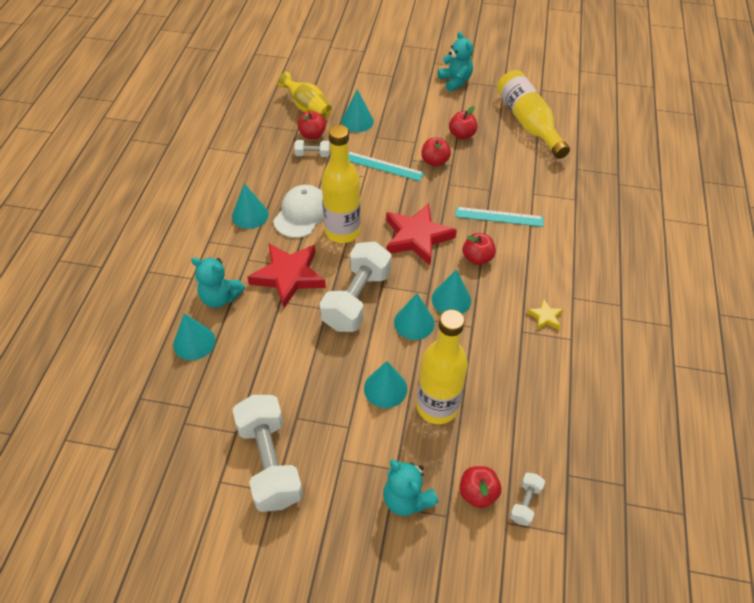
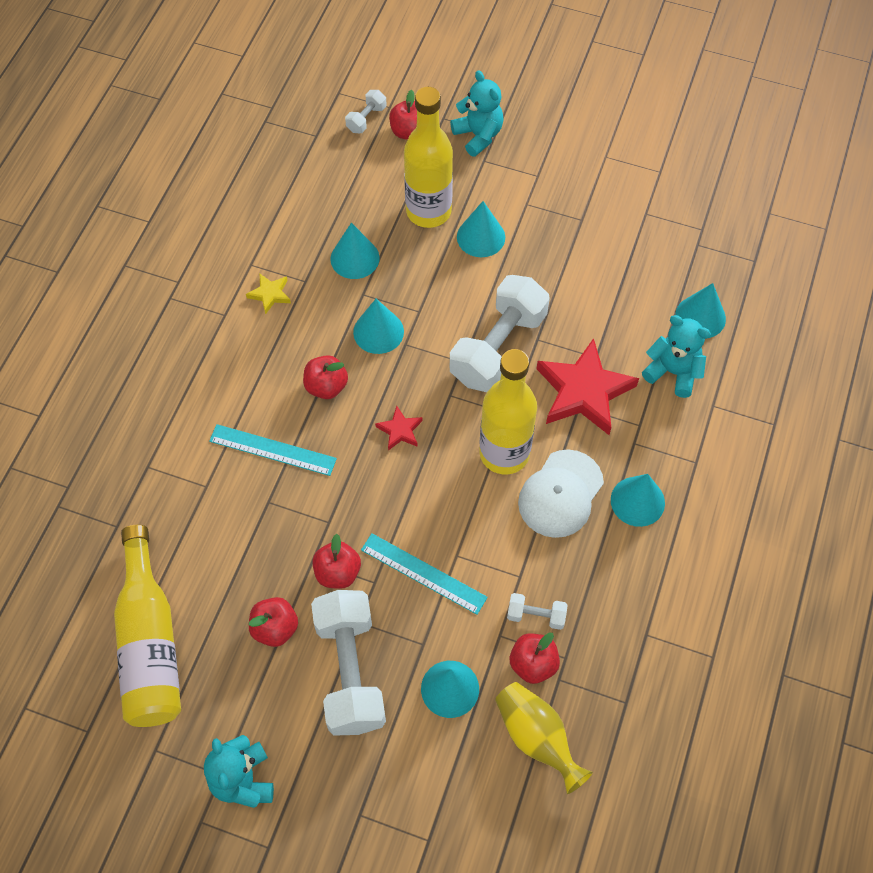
camera: 170 degrees left, 10 degrees up
white dumbbell [232,395,303,512] -> white dumbbell moved to [311,590,386,736]
red star [386,203,457,265] -> red star [375,406,423,451], size x0.46
turquoise cone [394,294,435,340] -> turquoise cone moved to [330,223,380,279]

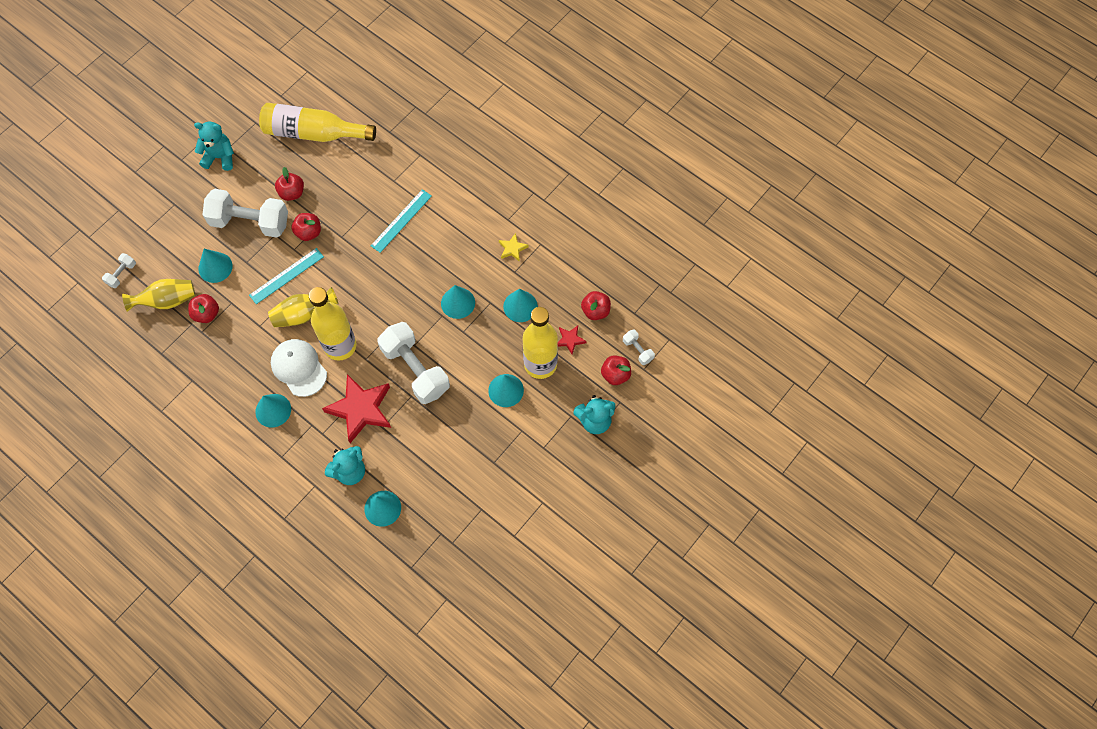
camera: 110 degrees right, 5 degrees up
red apple [303,355,348,399] -> red apple moved to [581,291,611,320]
red star [375,406,423,451] -> red star moved to [558,326,587,354]
white dumbbell [507,593,568,630] -> white dumbbell moved to [102,253,136,288]
none -> yellow vase [268,287,338,327]

